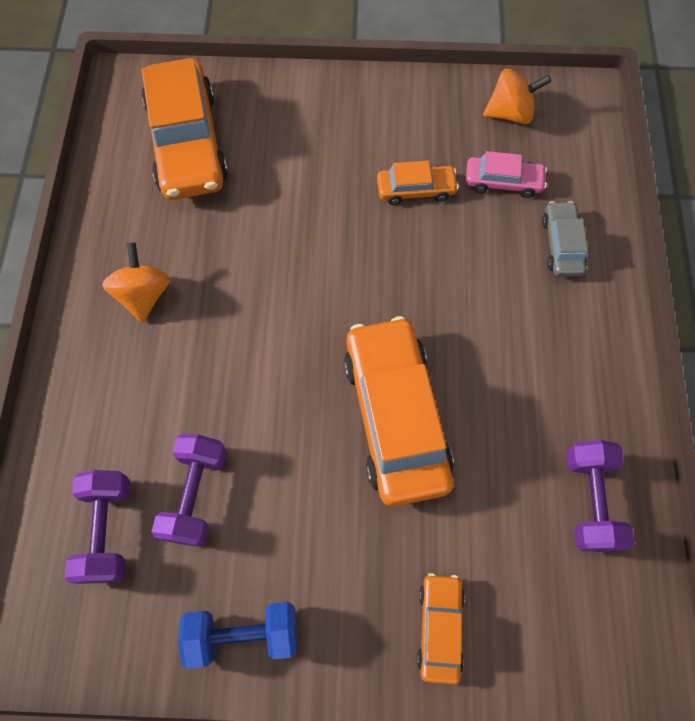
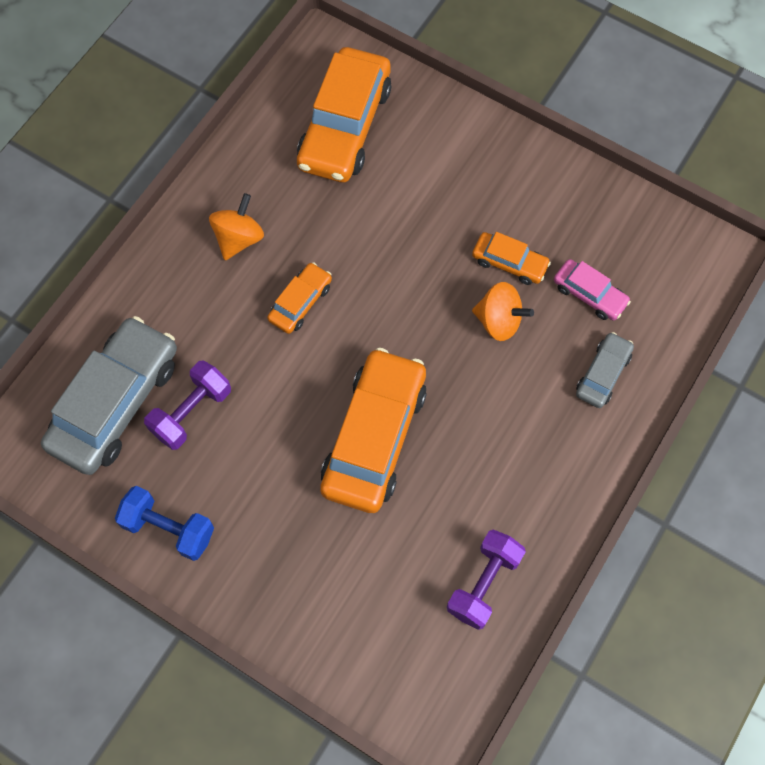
camera: 30 degrees right, 0 degrees up
purple dumbbell [65,470,130,584] -> grey car [41,316,177,475]
orange car [417,573,465,685] -> orange car moved to [267,262,332,334]
orange spinning top [483,68,551,124] -> orange spinning top moved to [472,282,534,341]

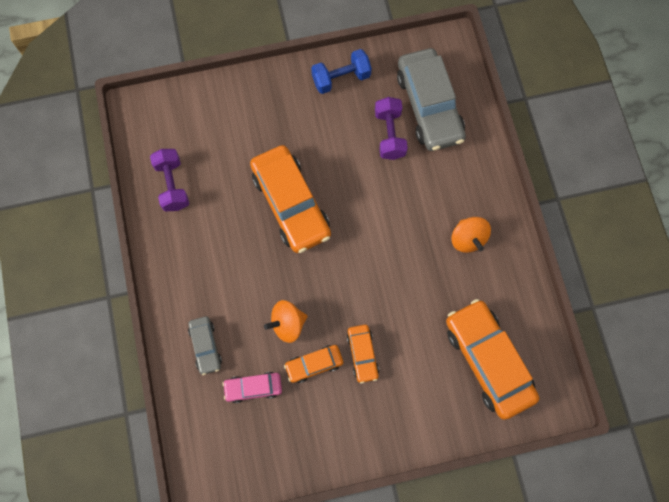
camera: 135 degrees right, 5 degrees up
orange car [267,262,332,334] -> orange car moved to [347,324,379,383]

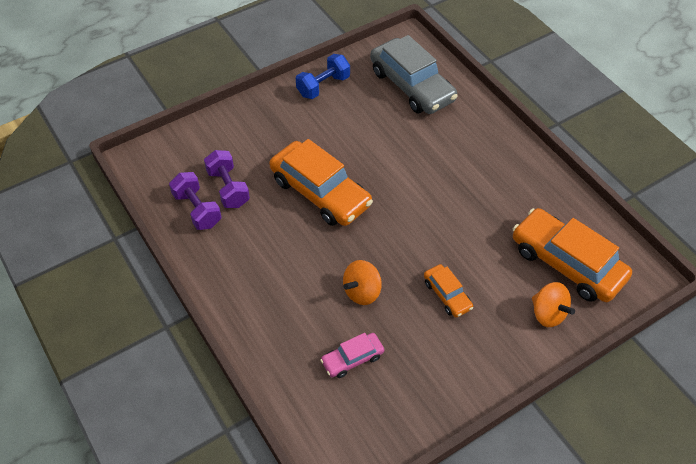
camera: 20 degrees left, 20 degrees down
grey car [188,316,222,375] -> none
orange car [284,345,343,383] -> none
purple dumbbell [375,97,408,160] -> purple dumbbell moved to [204,150,250,208]
orange spinning top [452,217,491,253] -> orange spinning top moved to [532,282,575,327]

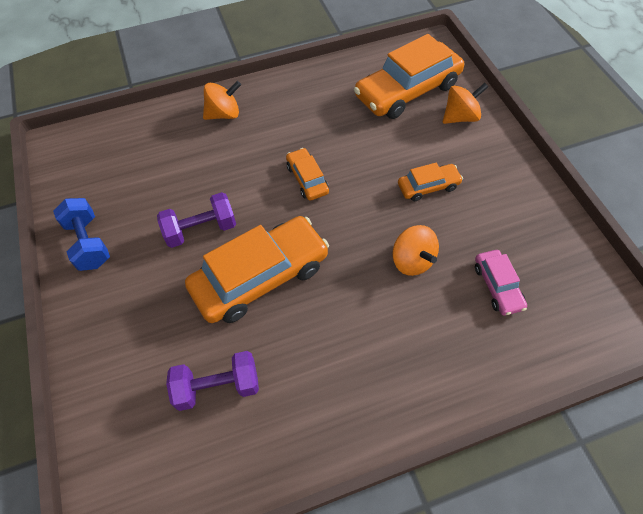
camera: 75 degrees left, 5 degrees up
purple dumbbell [169,172,222,230] -> purple dumbbell moved to [157,192,236,248]
grey car [370,35,458,114] -> none
none -> orange spinning top [203,81,241,120]
none -> orange car [286,148,329,201]

